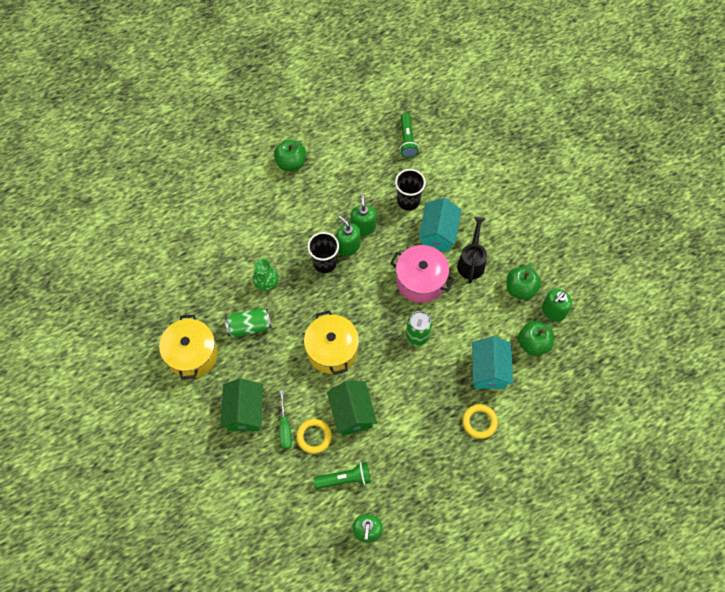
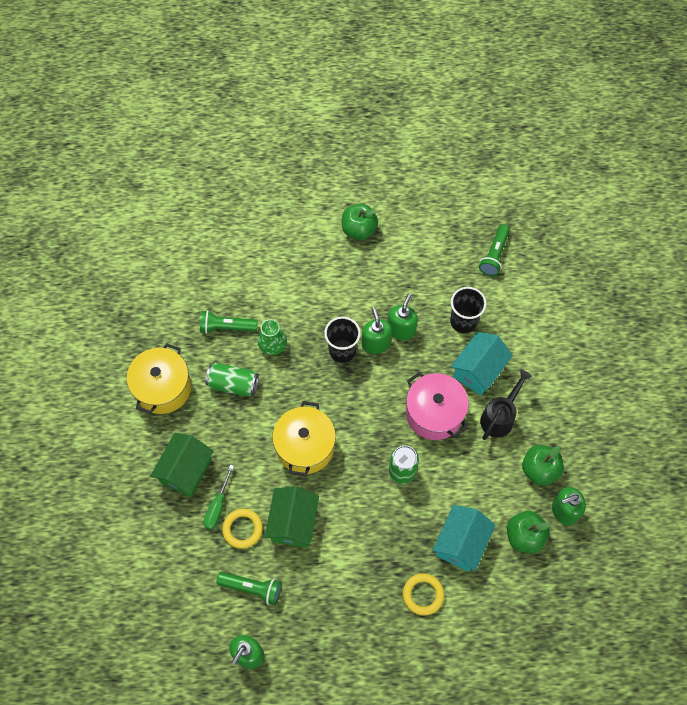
camera: 25 degrees right, 0 degrees up
none -> green flashlight [200,310,258,334]

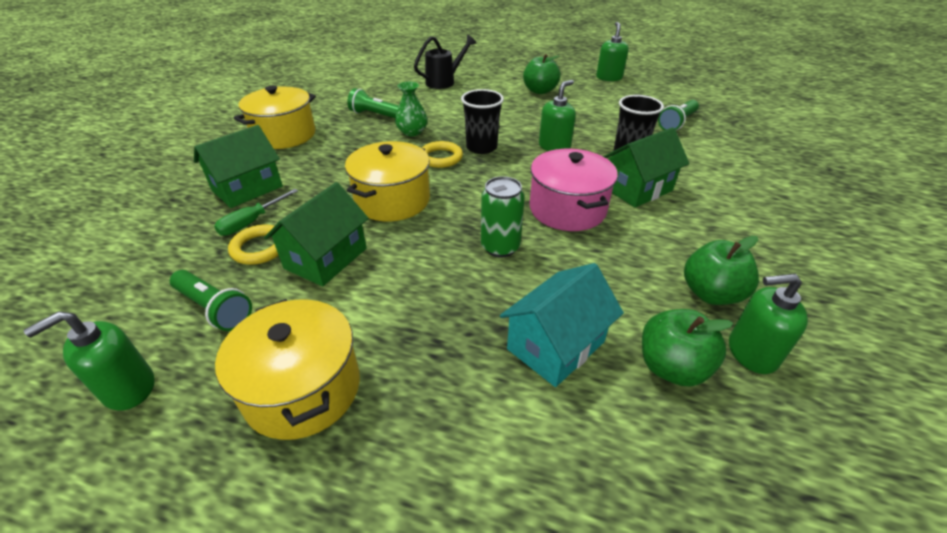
camera: 20 degrees right, 25 degrees down
green can [205,363,259,396] -> none
green soap dispenser [362,307,392,354] -> green soap dispenser moved to [596,22,629,81]
yellow ring [403,573,444,616] -> yellow ring moved to [422,141,463,168]
turquoise house [451,332,513,396] -> green house [603,127,689,208]
black watering can [480,370,532,440] -> black watering can moved to [414,35,476,89]
none -> yellow pot [215,299,360,440]

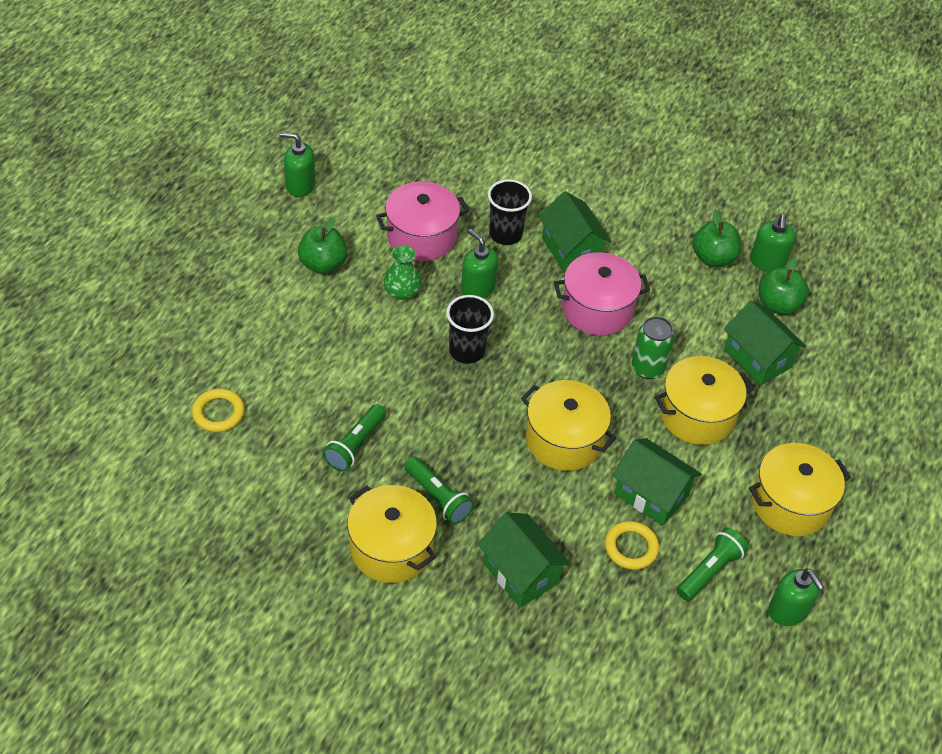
camera: 85 degrees left, 10 degrees up
green screwdriver [214,189,298,236] -> none
green vase [395,82,428,136] -> green vase moved to [384,245,422,300]
black watering can [414,35,476,89] -> none
yellow ring [422,141,463,168] -> yellow ring moved to [192,389,245,432]
turquoise house [500,263,624,387] -> green house [724,300,807,386]
green flashlight [658,100,699,130] -> green flashlight moved to [404,457,474,525]
none -> pink pot [376,182,469,261]
none -> yellow pot [655,356,753,445]

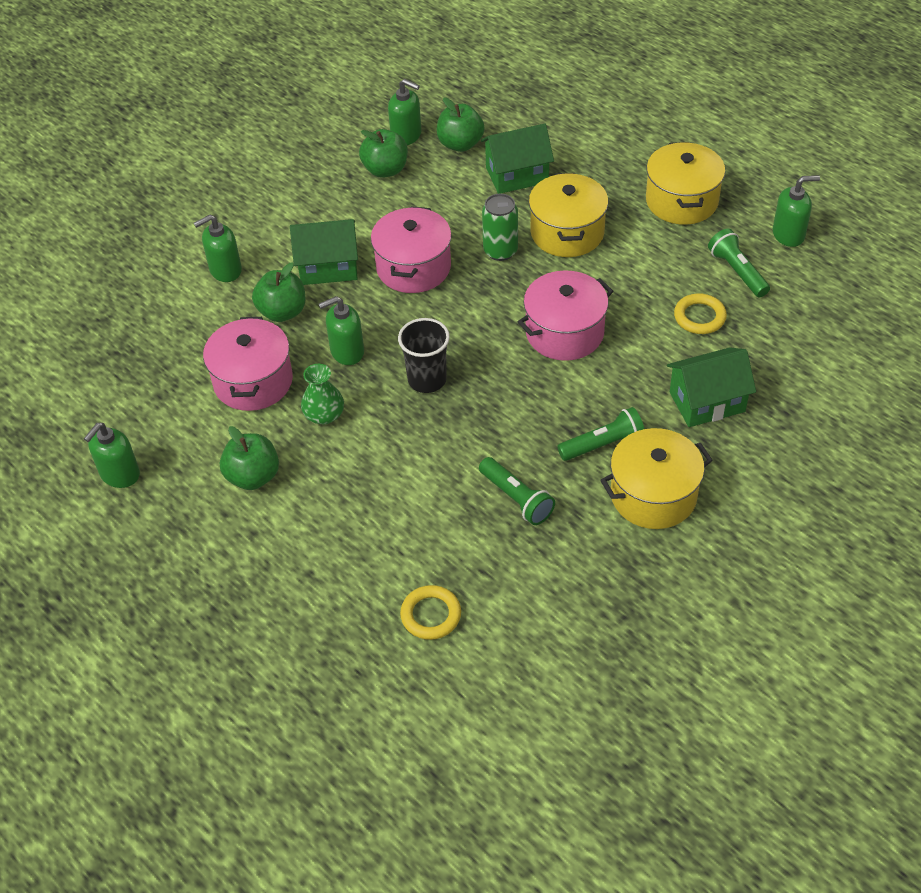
camera: 65 degrees left, 0 degrees up
black cup [488,179,532,245] -> green apple [252,262,306,322]
yellow pot [521,380,616,471] -> pink pot [518,270,613,361]
green house [612,438,701,526] -> none
none -> green soap dispenser [194,214,242,282]

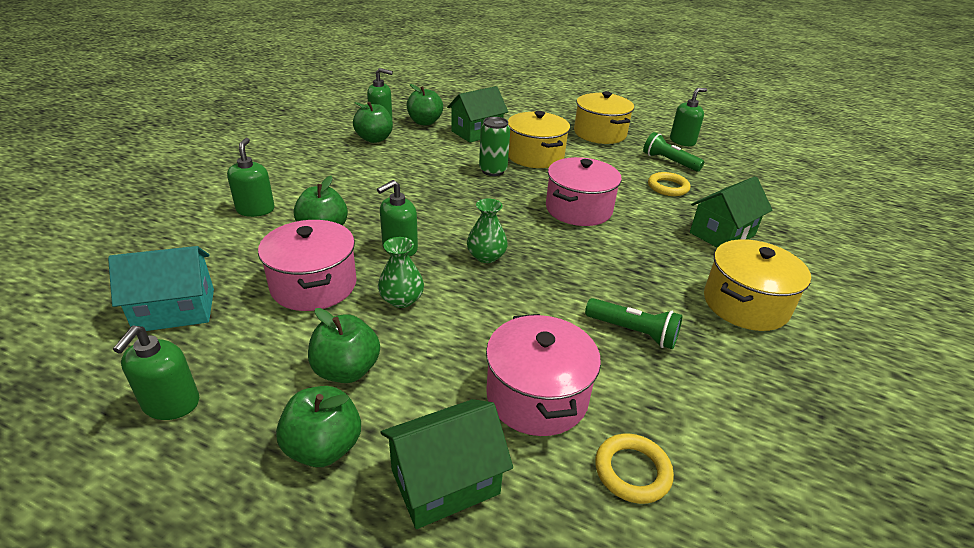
camera: 25 degrees left, 15 degrees down
green soap dispenser [194,214,242,282] -> green soap dispenser turned 135 degrees clockwise [227,138,275,217]
green house [290,219,358,285] -> green house moved to [381,399,513,529]
pink pot [371,206,452,293] -> pink pot moved to [486,314,601,436]
black cup [398,318,450,393] -> green vase [467,199,508,263]
green flashlight [557,407,644,461] -> none
none -> turquoise house [108,246,214,331]
none -> green apple [276,386,361,467]

